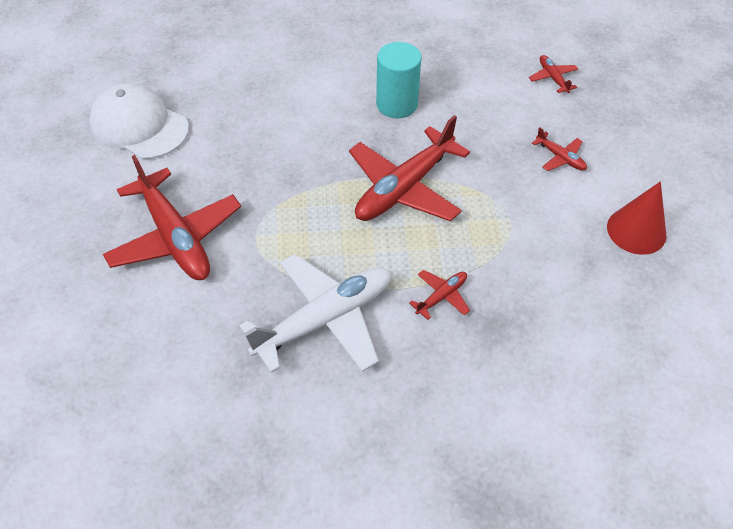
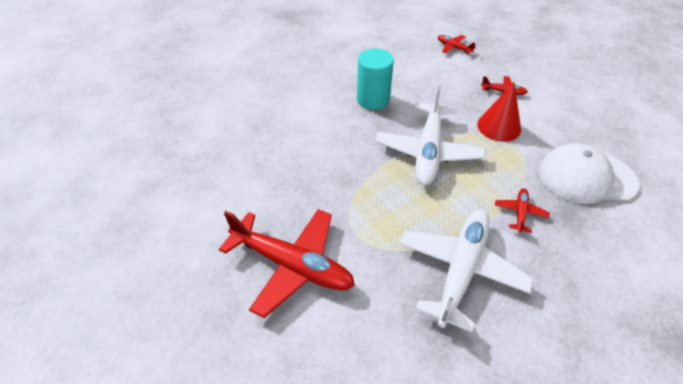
camera: 30 degrees left, 5 degrees down
white cap [89,83,189,159] -> white cap moved to [539,143,639,204]
red plane [349,115,470,222] -> white plane [375,85,486,185]
red cone [607,181,667,255] -> red cone moved to [477,83,521,142]

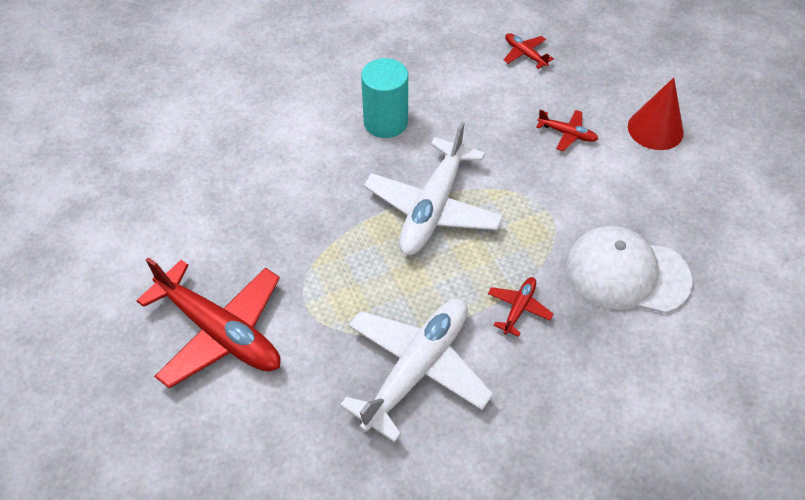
camera: 10 degrees right, 5 degrees up
red cone [477,83,521,142] -> red cone moved to [628,78,684,150]

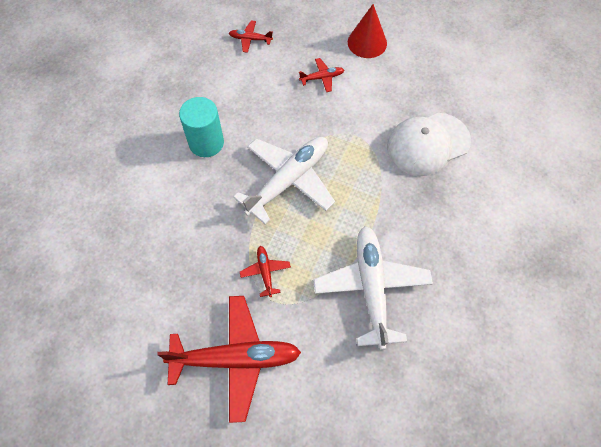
camera: 40 degrees left, 10 degrees up
white plane [364,121,503,255] -> white plane turned 120 degrees counterclockwise [233,137,335,224]
red plane [488,277,553,337] -> red plane moved to [240,246,291,297]

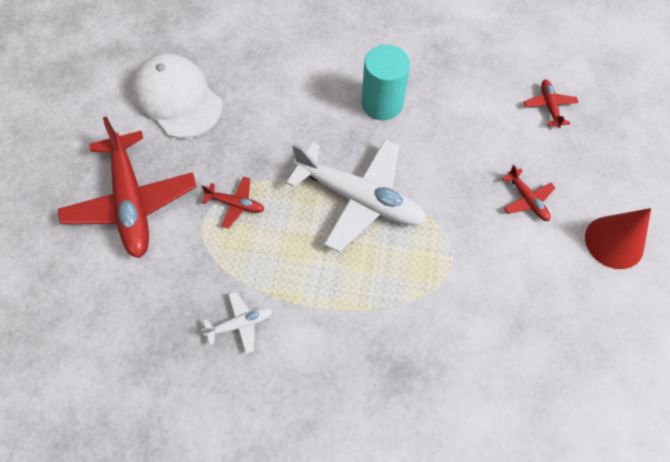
camera: 75 degrees right, 0 degrees up
red plane [240,246,291,297] -> red plane turned 45 degrees clockwise [201,177,264,229]
white plane [313,226,433,350] -> white plane [201,292,272,354], size x0.44
white cap [387,113,471,176] -> white cap moved to [131,54,223,138]

